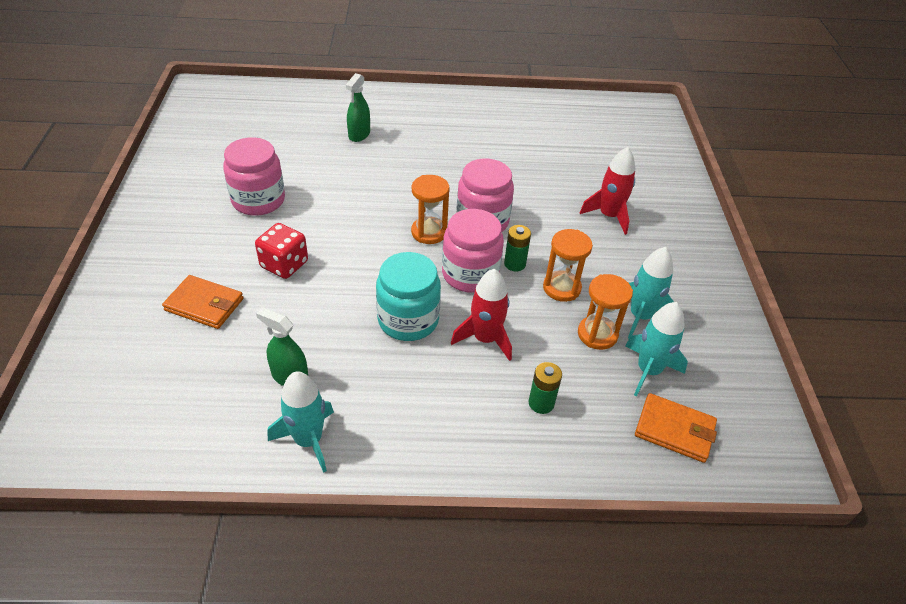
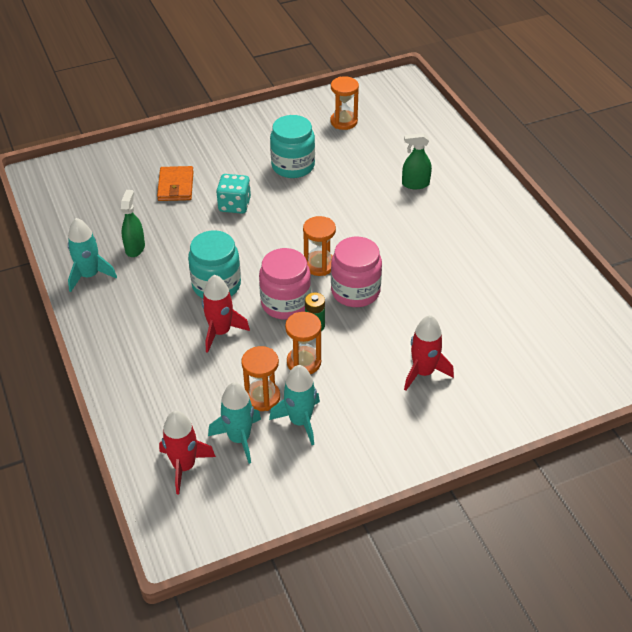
camera: 70 degrees right, 0 degrees up
pink jar [223,137,285,216] -> turquoise jar [270,115,315,178]
red dice [255,223,308,279] -> turquoise dice [216,174,251,214]
green battery [529,362,562,414] -> none
orange wallet [635,393,717,463] -> red rocket [159,411,216,494]
none -> orange hourglass [330,76,359,130]

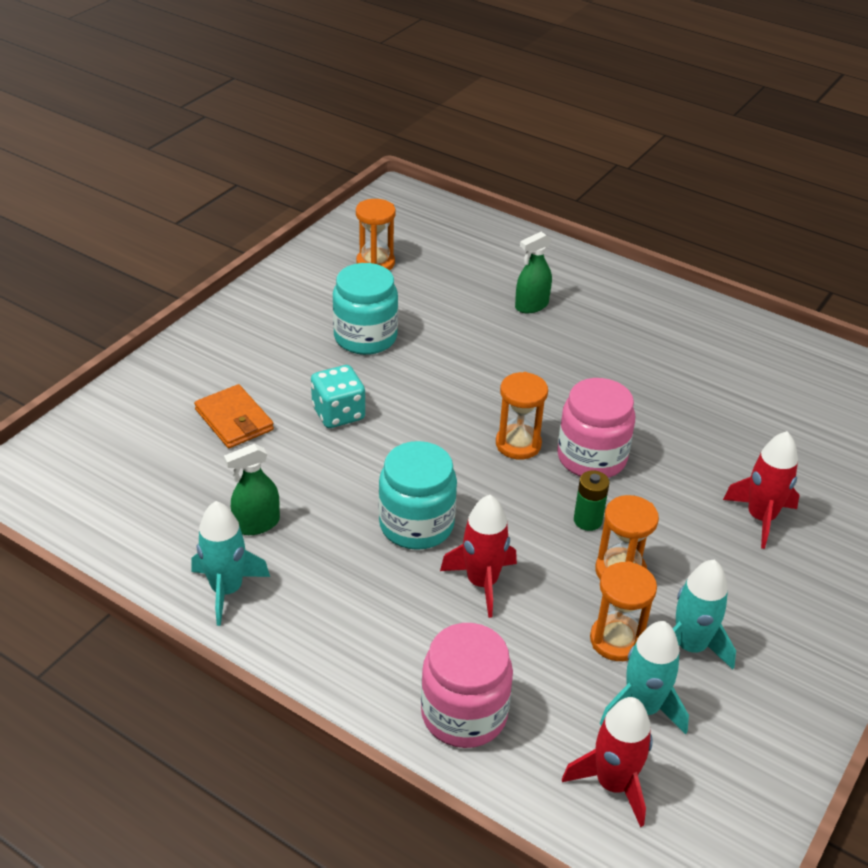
camera: 35 degrees left, 5 degrees down
green spray bottle [121,190,145,257] -> green spray bottle turned 90 degrees counterclockwise [224,444,280,535]
pink jar [259,248,311,320] -> pink jar moved to [421,623,513,748]

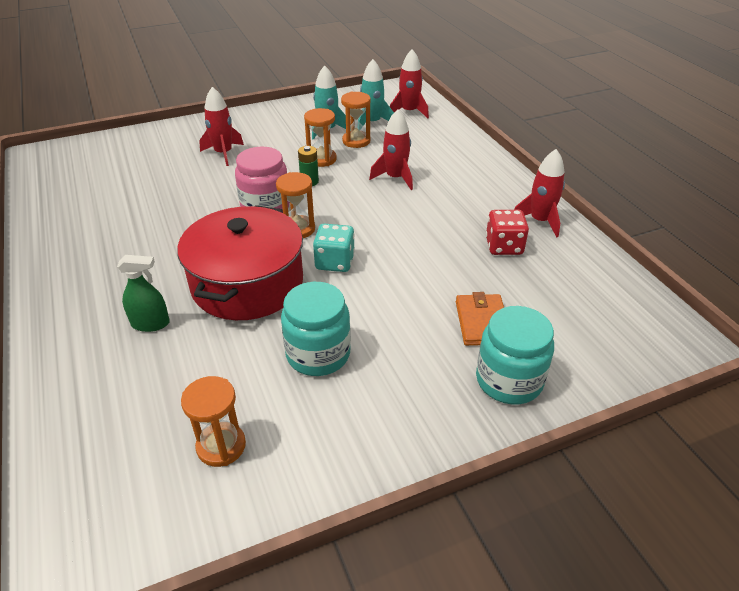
camera: 145 degrees left, 0 degrees up
turquoise rocket [191,501,270,626] -> red rocket [514,149,565,237]
green spray bottle [224,444,280,535] -> red dice [486,210,529,255]
turquoise dice [311,365,365,428] -> turquoise dice moved to [313,224,355,272]
turquoise jar [379,441,457,550] -> turquoise jar moved to [476,306,554,404]
pink jar [421,623,513,748] -> none
none -> red pot [177,205,303,320]

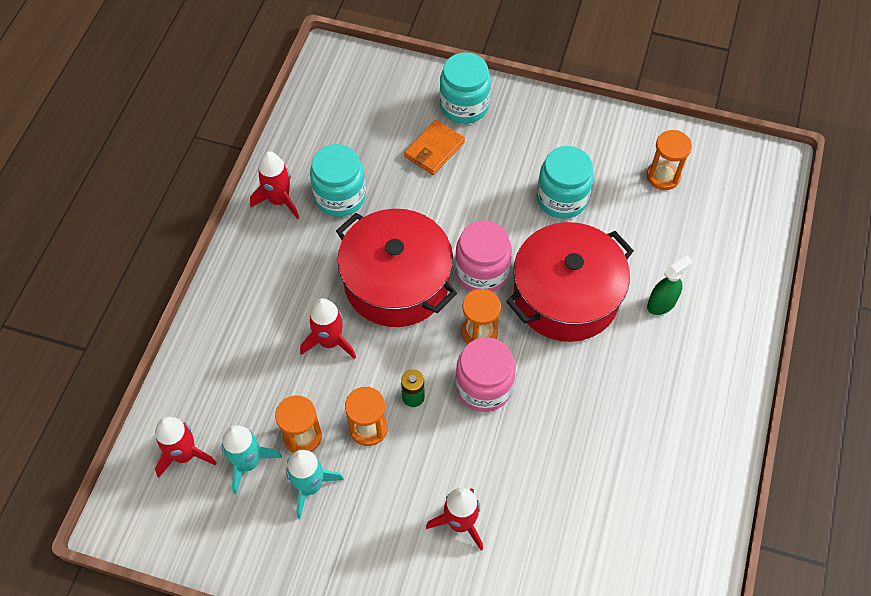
camera: 140 degrees left, 20 degrees up
green spray bottle [117,255,170,332] -> green spray bottle turned 105 degrees clockwise [647,255,693,315]
turquoise dice [313,224,355,272] -> pink jar [455,220,512,292]
red dice [486,210,529,255] -> turquoise jar [310,144,366,217]
none -> red pot [336,209,457,327]

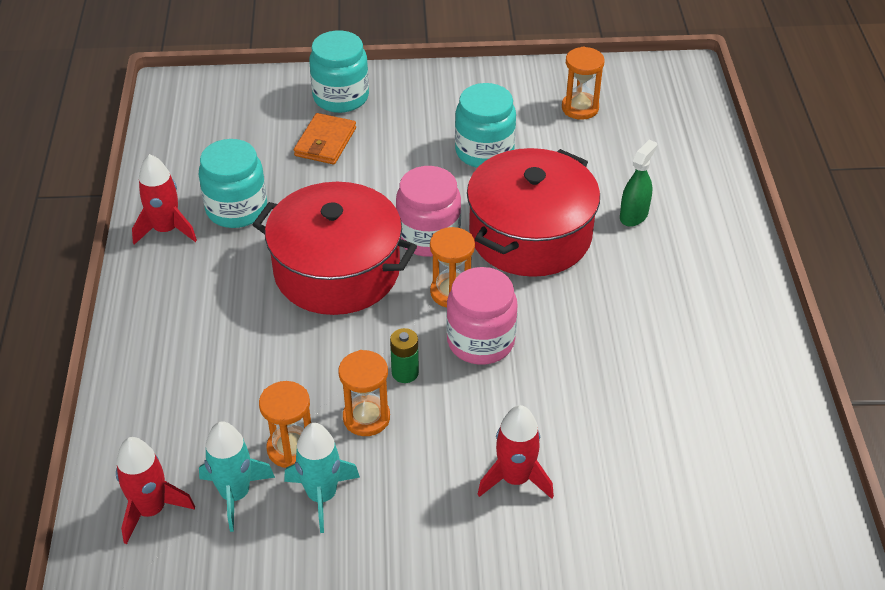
camera: 20 degrees left, 15 degrees down
red rocket [300,298,356,359] -> none

